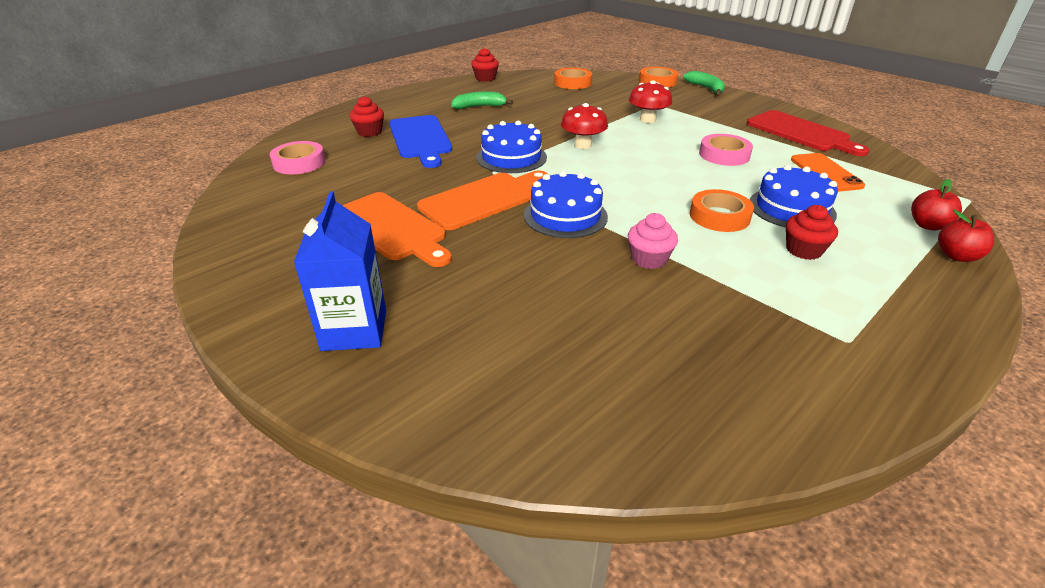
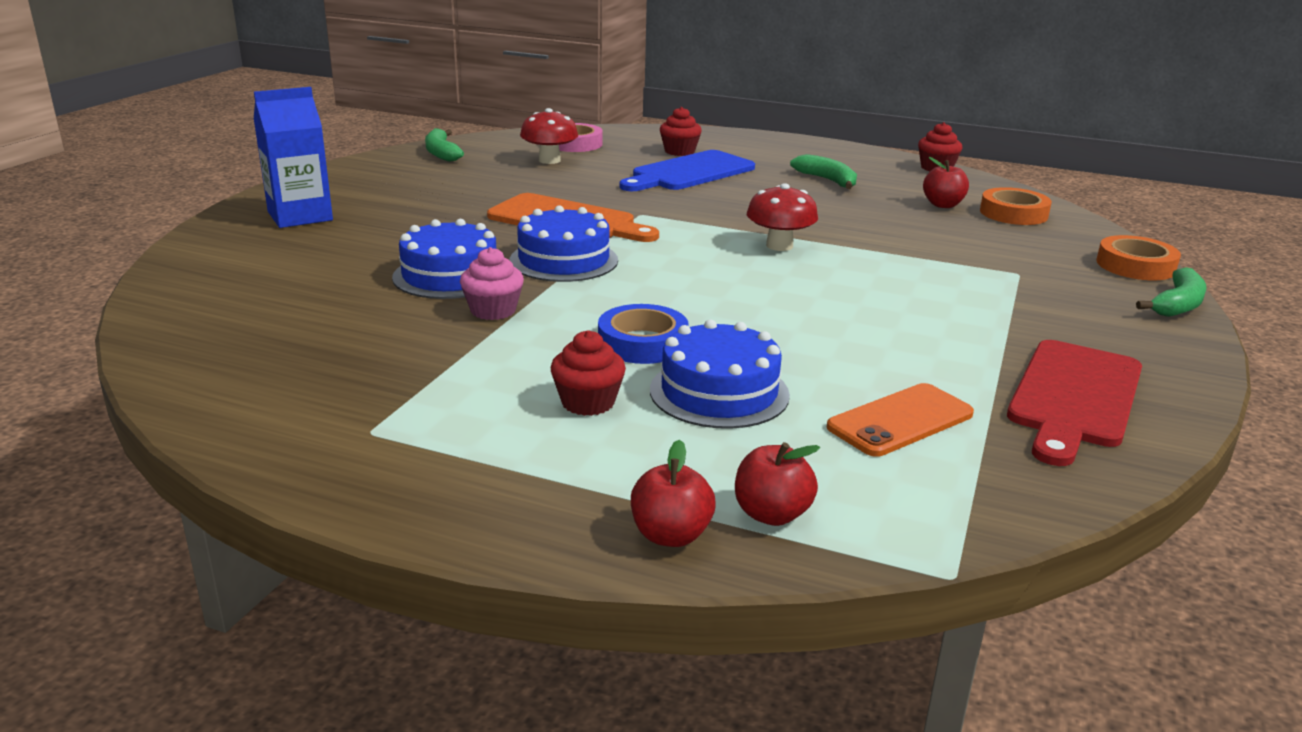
camera: 65 degrees right, 10 degrees down
orange cutting board [342,192,452,267] -> none
blue cake [476,120,547,173] -> blue cake moved to [392,219,496,299]
red mushroom [629,80,672,123] -> red mushroom moved to [520,108,578,164]
orange tape [690,189,754,232] -> blue tape [598,304,688,364]
pink tape [699,134,753,166] -> none
none -> green banana [425,128,464,162]
none -> red apple [923,157,969,208]

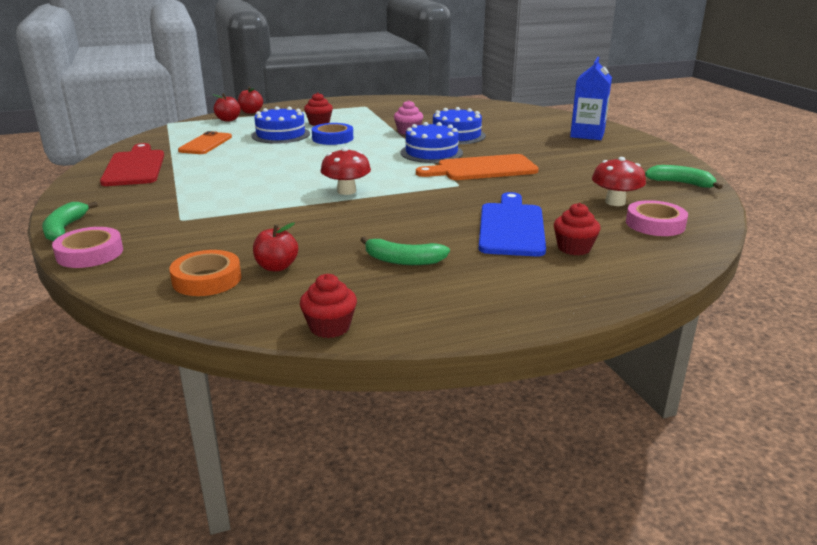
camera: 140 degrees right, 0 degrees up
orange tape [1096,235,1181,280] -> pink tape [52,227,123,268]

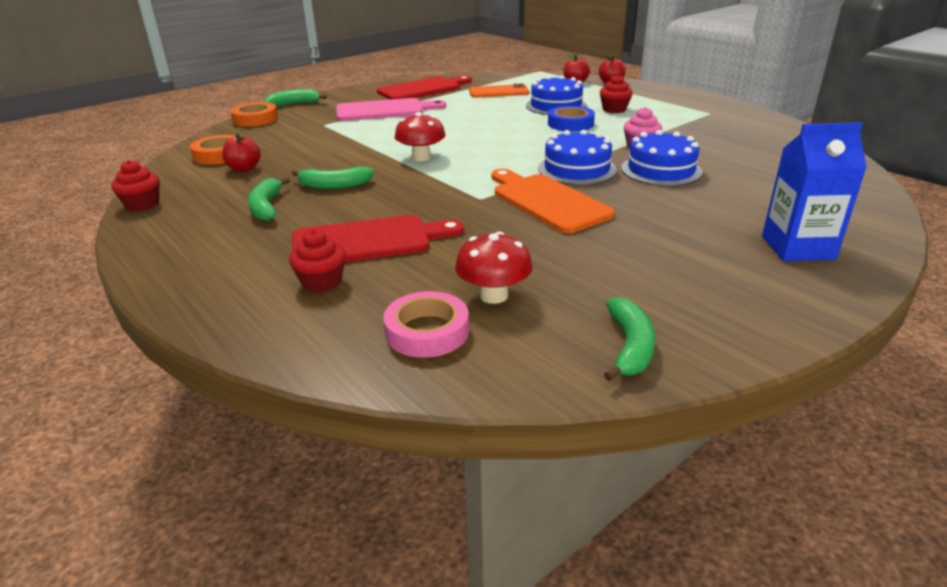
camera: 70 degrees right, 5 degrees up
pink tape [52,227,123,268] -> orange tape [231,102,278,127]
blue cutting board [479,192,546,256] -> red cutting board [292,215,464,262]
none -> green banana [292,166,374,189]
none -> pink cutting board [336,98,446,121]

